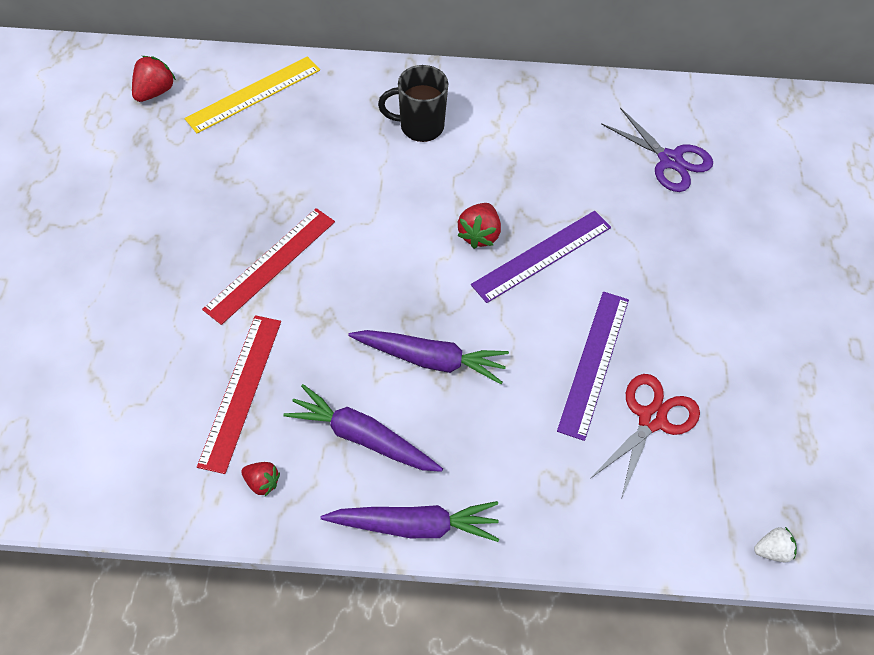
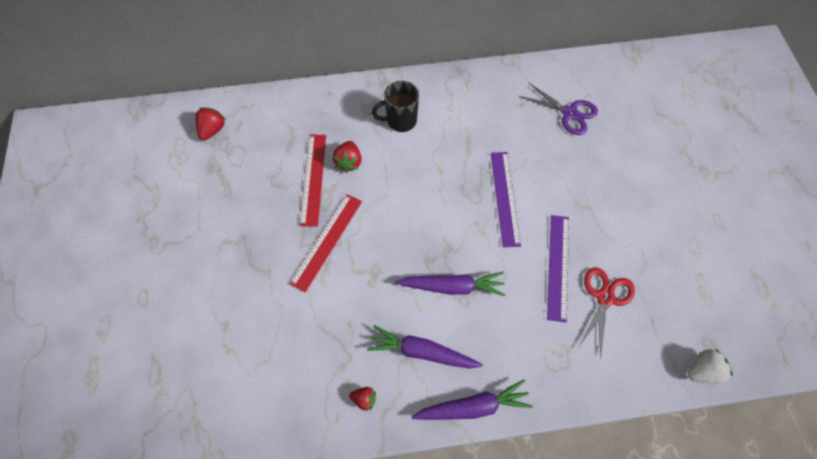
camera: 10 degrees left, 5 degrees up
yellow ruler [184,56,320,133] -> none
red ruler [197,315,281,474] -> red ruler moved to [300,135,326,226]
red strawberry [457,203,501,249] -> red strawberry moved to [332,141,362,173]
purple ruler [471,211,611,303] -> purple ruler turned 45 degrees counterclockwise [491,152,521,247]
white strawberry [754,527,797,562] -> white strawberry [687,348,733,384], size x1.53

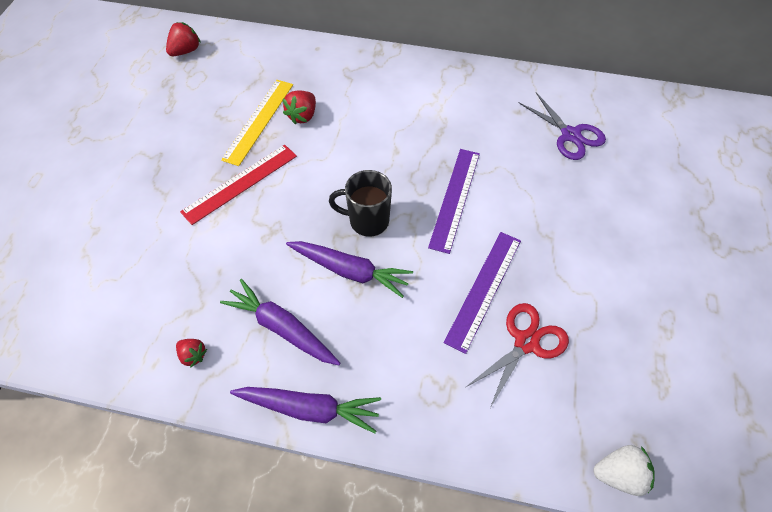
camera: 20 degrees right, 5 degrees down
red ruler [300,135,326,226] -> yellow ruler [221,80,293,166]
black mug [372,81,419,132] -> black mug moved to [329,170,392,237]

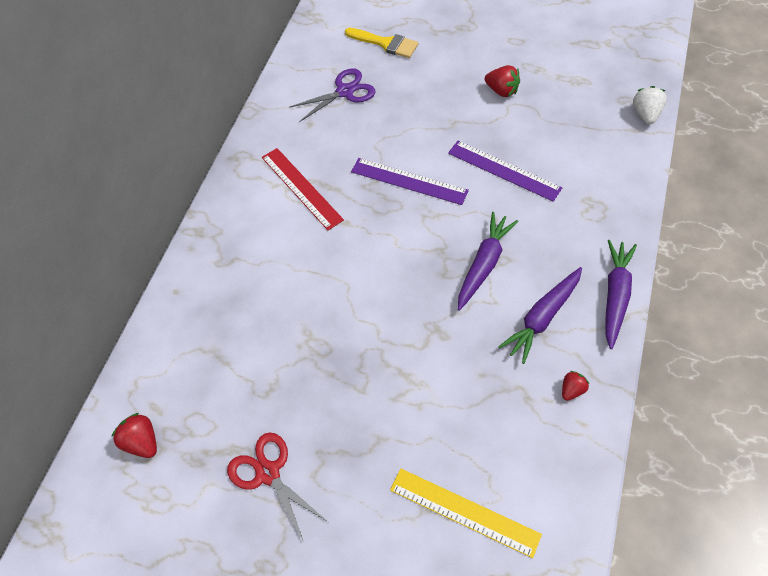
camera: 80 degrees left, 0 degrees up
red ruler [180,145,297,225] -> red ruler moved to [262,148,344,230]
yellow ruler [221,80,293,166] -> yellow ruler moved to [390,468,542,558]
red strawberry [283,90,316,124] -> red strawberry moved to [484,65,520,97]
black mug [329,170,392,237] -> none
red scissors [466,303,569,408] -> red scissors moved to [227,432,328,542]
none -> yellow brush [345,28,419,58]

